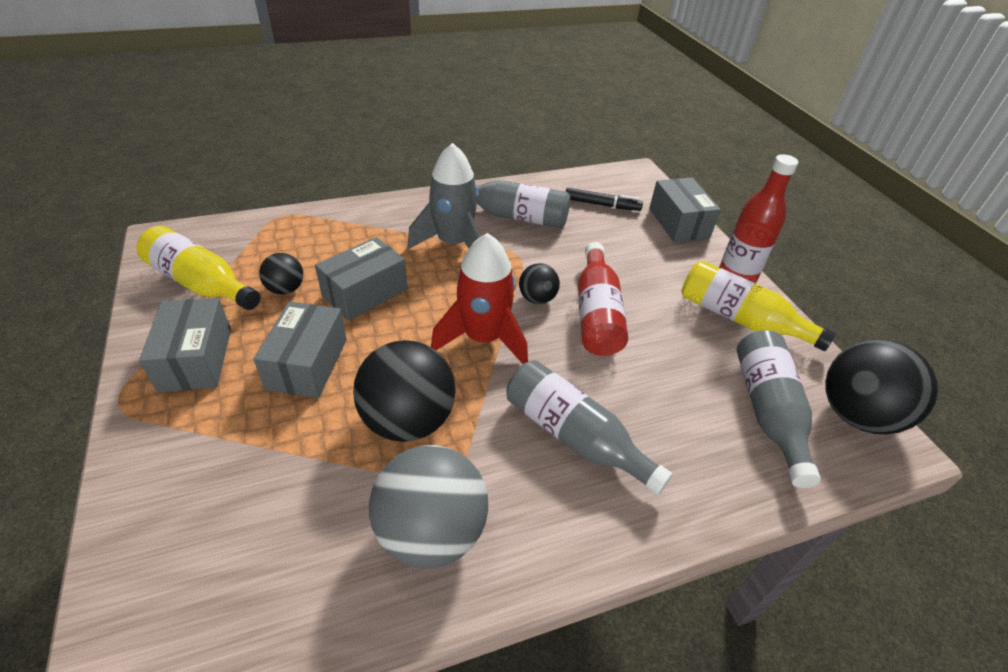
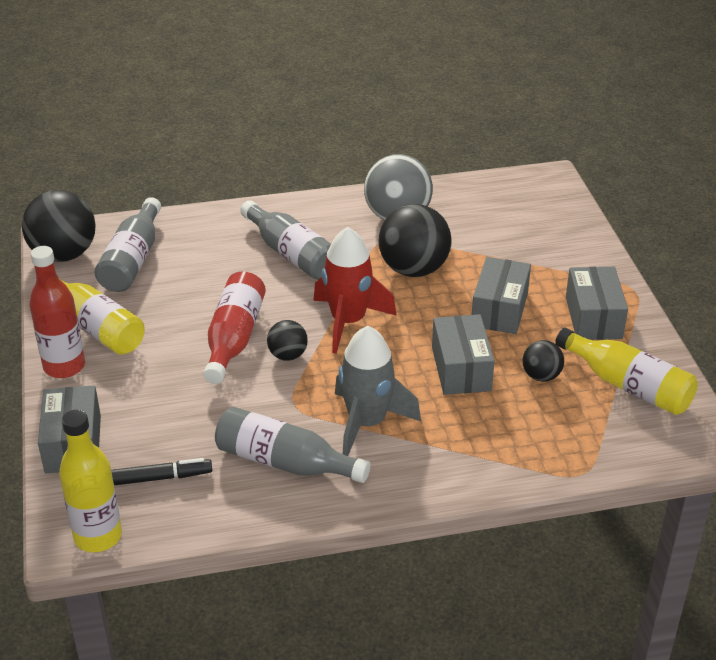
camera: 170 degrees left, 5 degrees down
grey box [315,237,408,321] -> grey box turned 60 degrees counterclockwise [432,314,495,395]
black marker [566,188,643,211] -> black marker turned 150 degrees clockwise [111,458,212,485]
none -> yellow bottle [59,410,122,552]

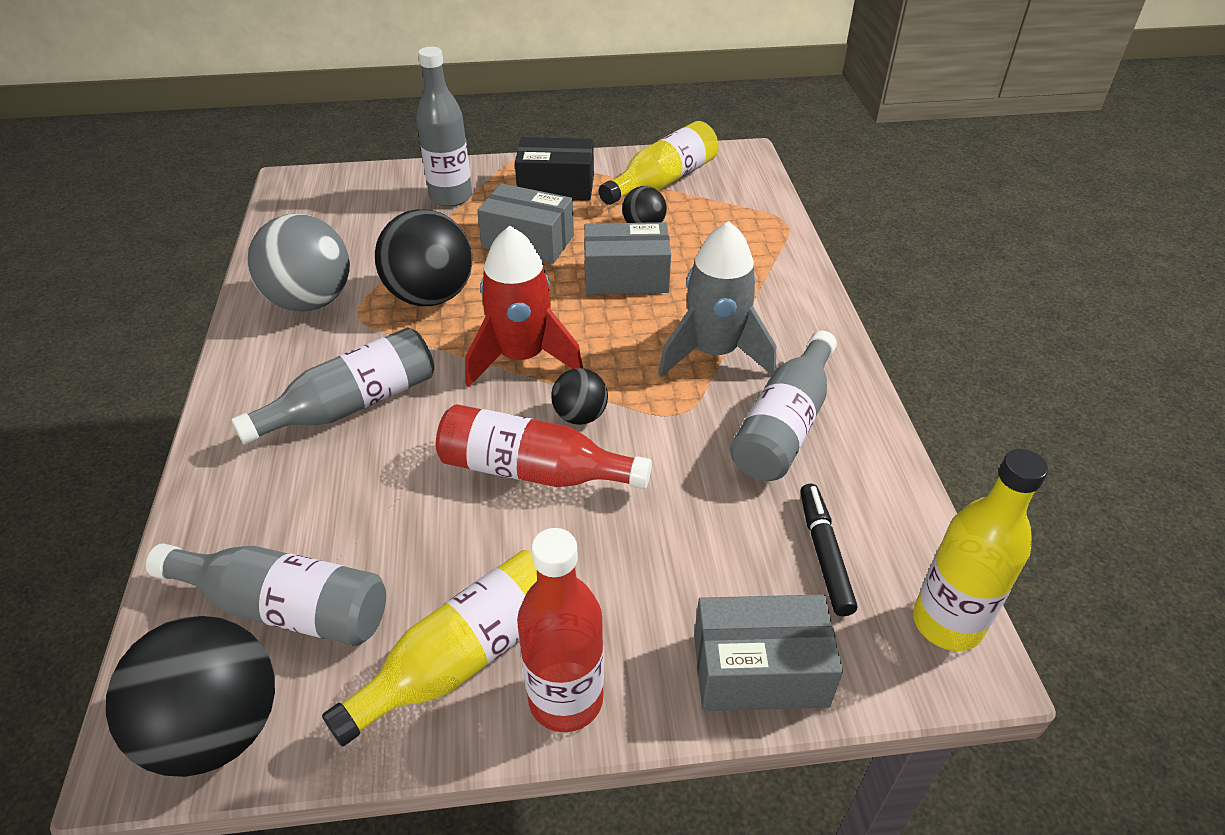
camera: 85 degrees left, 5 degrees up
grey box [566,267,628,340] -> black box [515,137,594,201]
none -> grey bottle [416,47,472,207]

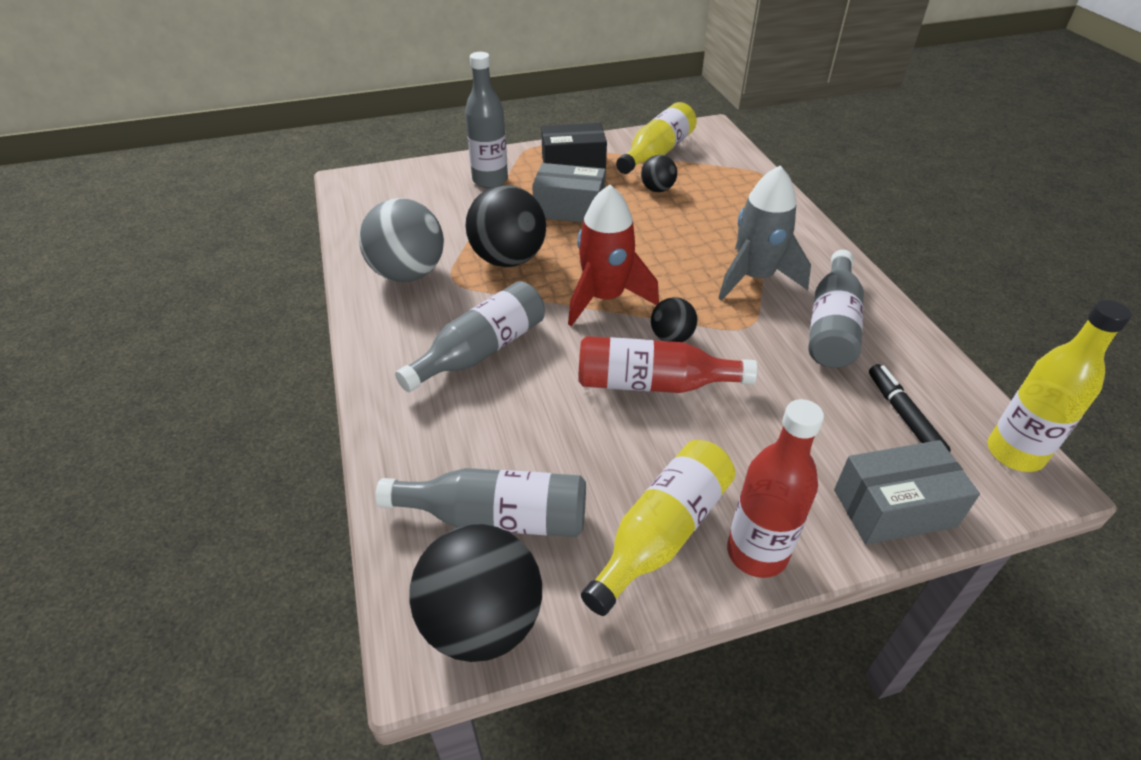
camera: 10 degrees left, 0 degrees up
grey box [584,222,671,294] -> none

